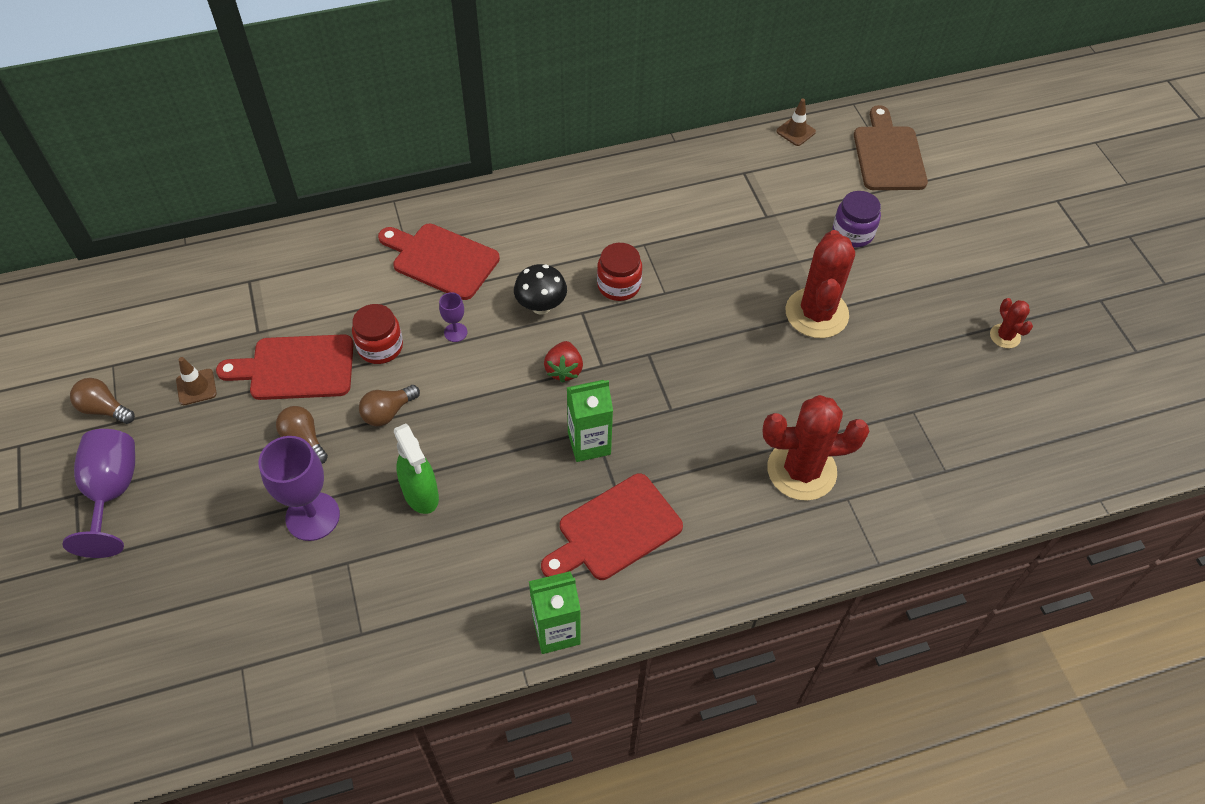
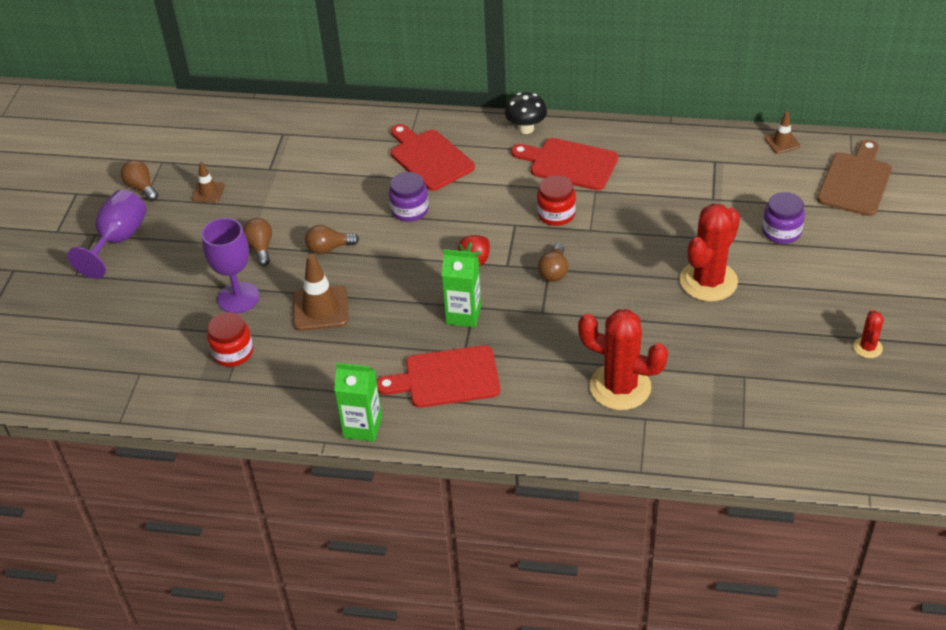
camera: 30 degrees right, 10 degrees down
red cutting board [216,334,354,400] -> red cutting board moved to [511,138,618,190]
red jar [352,304,403,364] -> red jar moved to [207,312,253,367]
green spray bottle [394,424,439,514] -> brown traffic cone [293,254,348,331]
purple goblet [439,292,467,342] -> purple jar [389,172,429,222]
black mushroom [514,264,567,315] -> black mushroom moved to [505,92,547,134]
none -> brown light bulb [538,243,568,282]

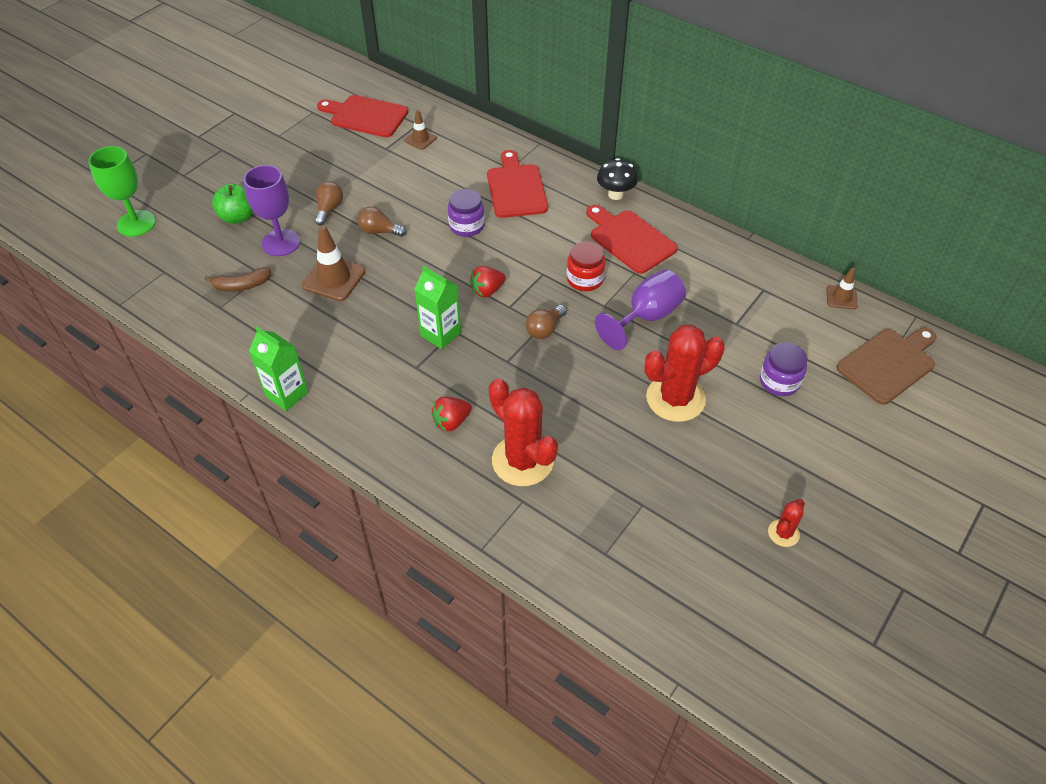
camera: 25 degrees right, 5 degrees up
purple goblet [67,190,147,279] -> purple goblet moved to [595,269,686,350]
brown light bulb [121,160,158,201] -> none
brown traffic cone [192,162,225,202] -> brown traffic cone moved to [404,110,437,150]
red jar [207,312,253,367] -> brown banana [204,268,271,292]
red cutting board [377,345,500,408] -> red cutting board moved to [317,95,408,137]
none -> green goblet [88,146,156,237]
none -> green apple [212,183,253,224]
none -> red strawberry [431,397,472,431]

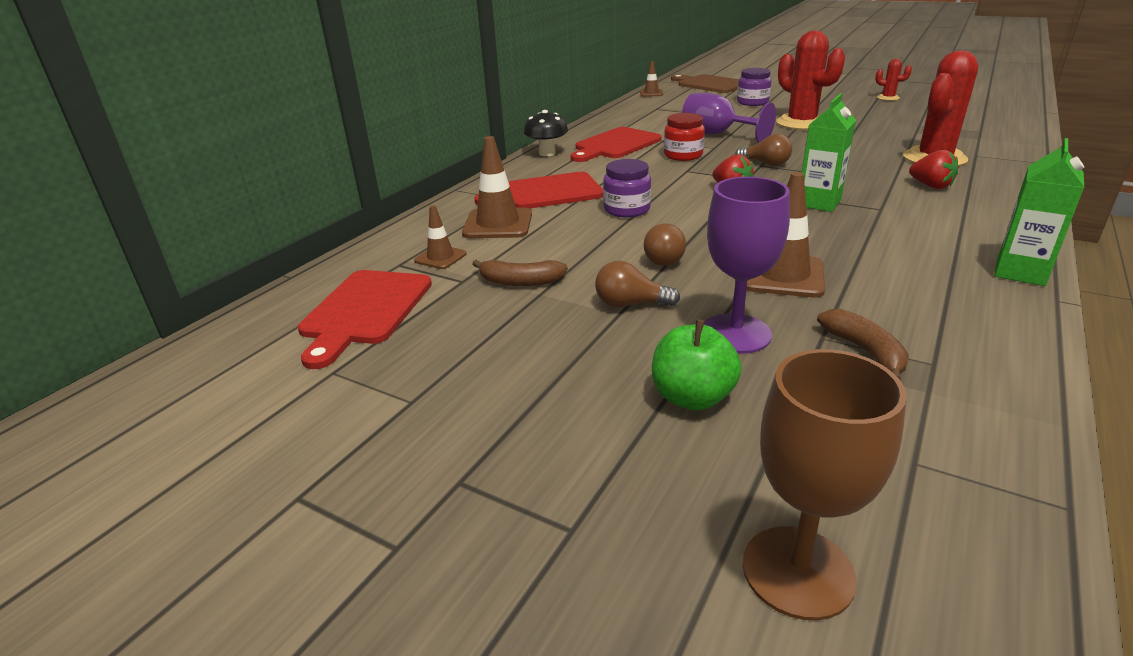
camera: 95 degrees left, 20 degrees down
green goblet [88,146,156,237] -> brown goblet [743,349,907,621]
none -> brown traffic cone [462,136,532,238]
none -> brown banana [472,260,568,286]

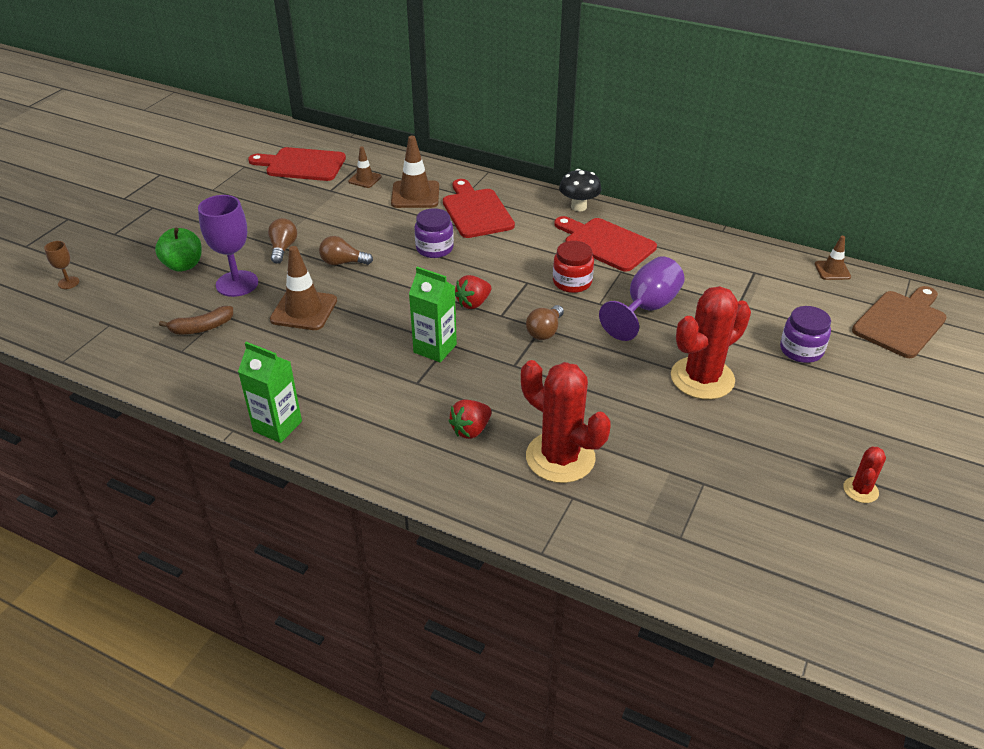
camera: 85 degrees right, 10 degrees up
brown banana [472,260,568,286] -> none
brown goblet [743,349,907,621] -> brown goblet [44,241,79,289], size x0.49

